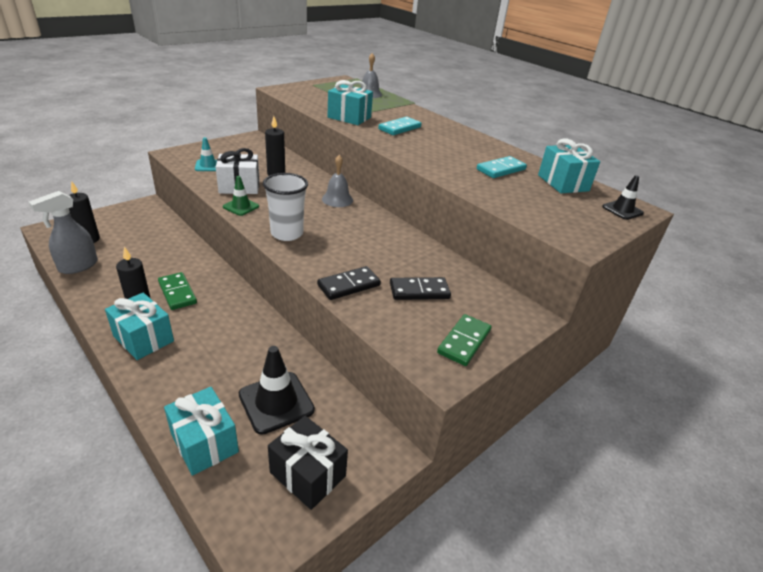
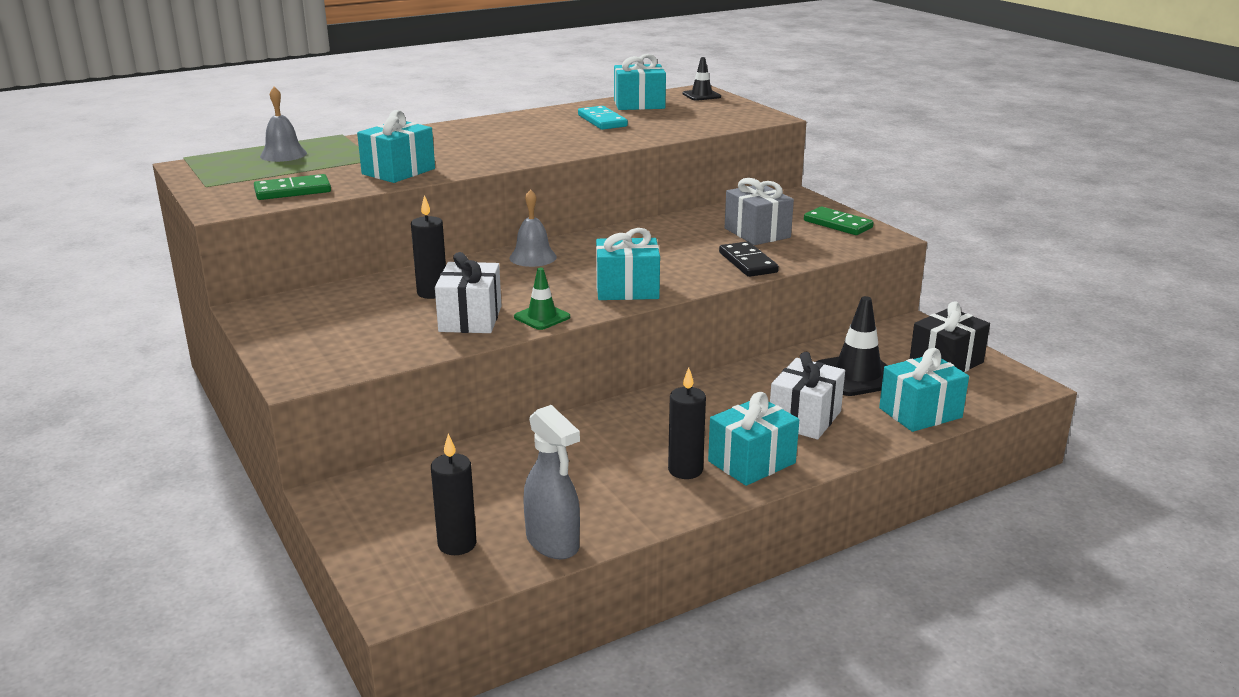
camera: 75 degrees left, 10 degrees down
green domino [158,272,197,310] -> green domino moved to [254,174,331,200]
turquoise traffic cone [195,137,217,171] -> none
white cup [263,173,308,241] -> turquoise gift [596,228,660,300]
turquoise domino [378,117,422,135] -> none
black domino [390,277,451,300] -> grey gift [725,178,794,245]
none -> white gift [770,352,845,439]

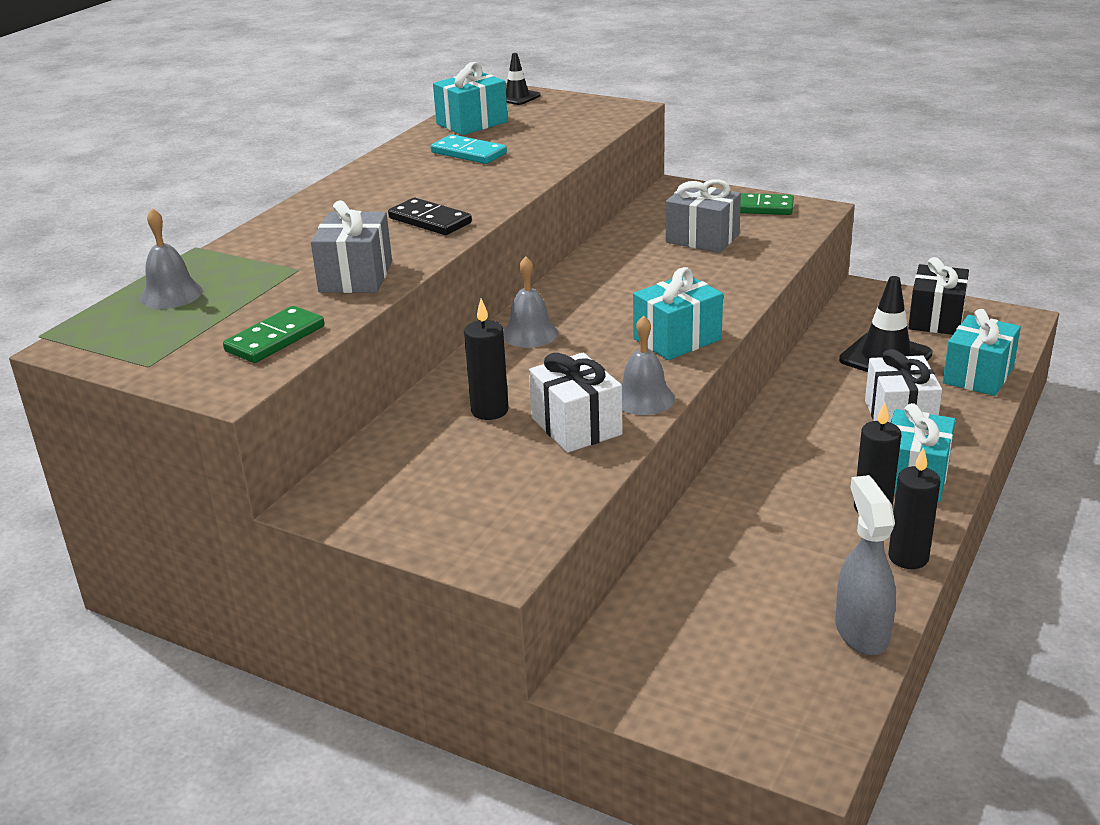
camera: 30 degrees left, 5 degrees up
turquoise gift [357,110,435,183] -> grey gift [311,200,392,293]
black candle [431,433,476,555] -> black candle moved to [888,447,941,569]
green traffic cone [514,268,570,330] -> grey bell [622,315,675,415]
grey spray bottle [523,405,580,560] -> grey spray bottle turned 120 degrees counterclockwise [835,475,896,655]
black domino [719,241,779,277] -> black domino moved to [388,198,472,235]

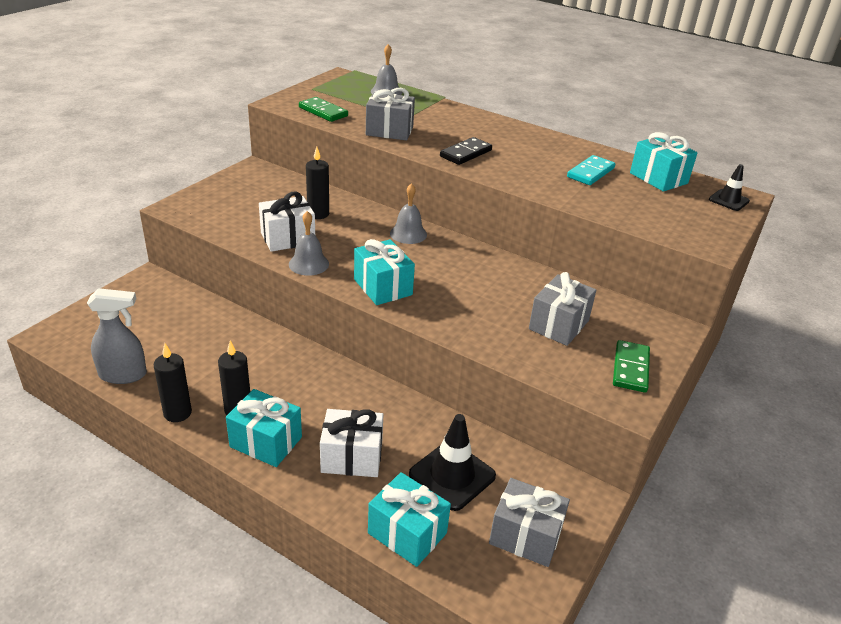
camera: 90 degrees right, 5 degrees up
black gift [908,257,969,335] -> grey gift [489,478,570,567]

